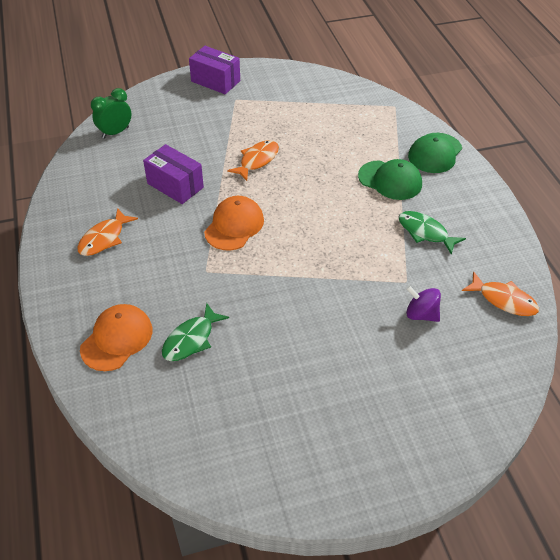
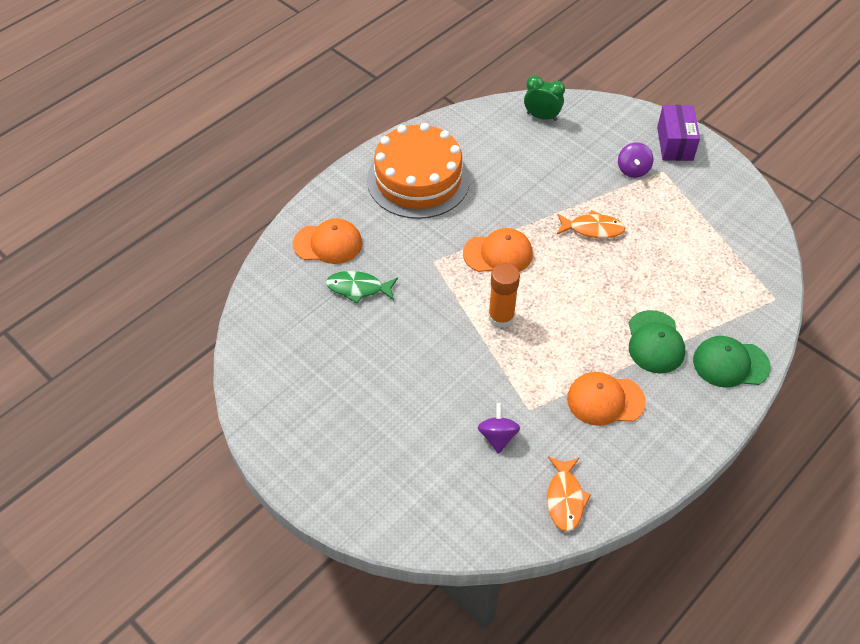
camera: 60 degrees right, 5 degrees up
orange fish [77,208,138,256] -> orange cake [367,123,470,219]
purple box [143,144,204,204] -> none
green fish [399,211,466,255] -> orange cap [567,372,646,426]
none -> orange glue stick [488,263,520,328]
none -> purple spinning top [618,142,653,178]

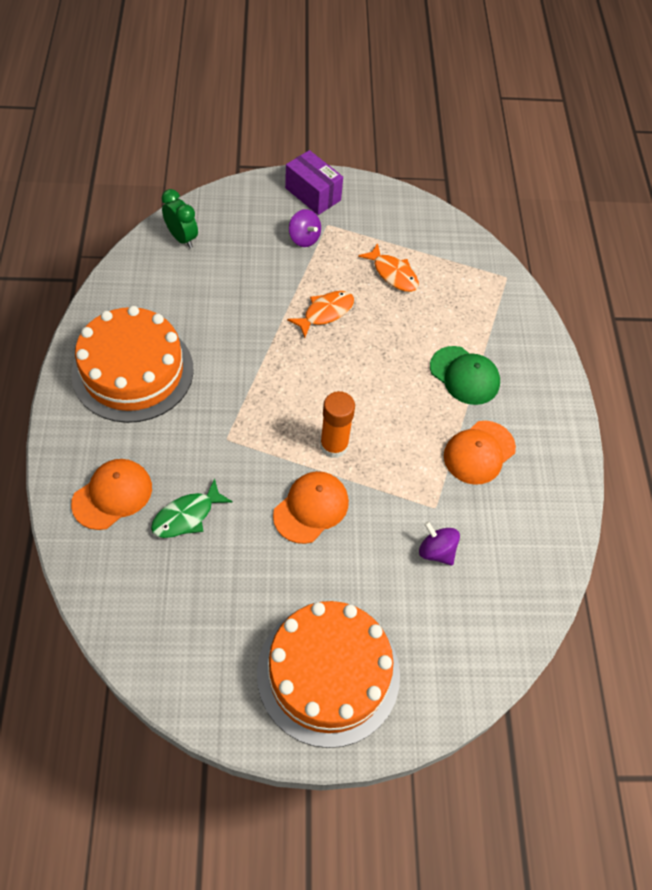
camera: 50 degrees left, 5 degrees up
orange cap [463,228,533,272] -> orange cap moved to [273,471,349,544]
green clock [524,75,565,121] -> green clock turned 75 degrees clockwise [161,189,198,248]
orange fish [547,457,591,532] -> orange fish moved to [358,243,419,292]
green cap [693,336,771,388] -> none
none -> orange cake [257,601,400,748]

